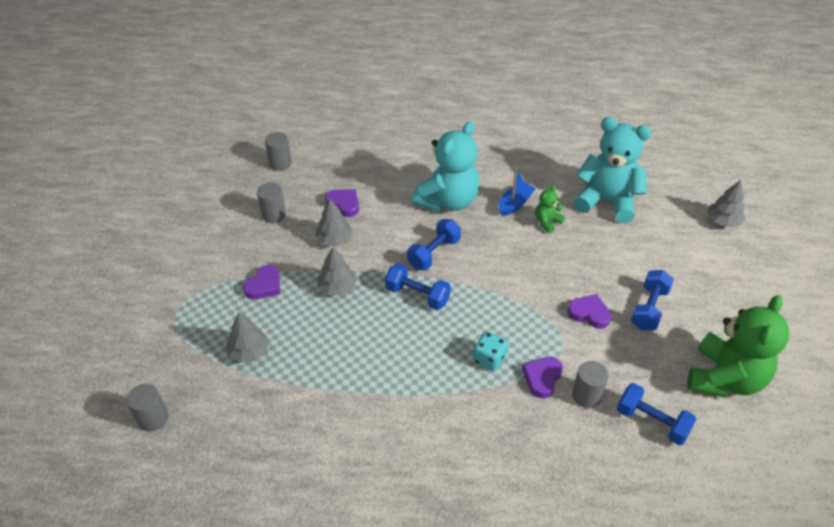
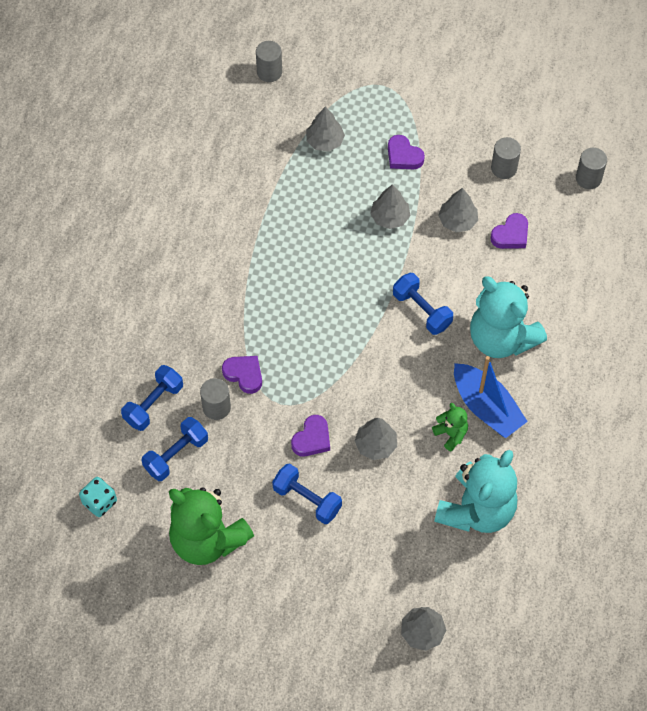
camera: 100 degrees right, 15 degrees up
blue dumbbell [385,263,451,310] -> blue dumbbell moved to [121,365,183,431]
turquoise dice [473,331,508,371] -> turquoise dice moved to [79,477,117,517]
blue boat [499,168,536,216] -> blue boat [454,356,528,438], size x1.57
none -> grey tree [355,418,397,460]

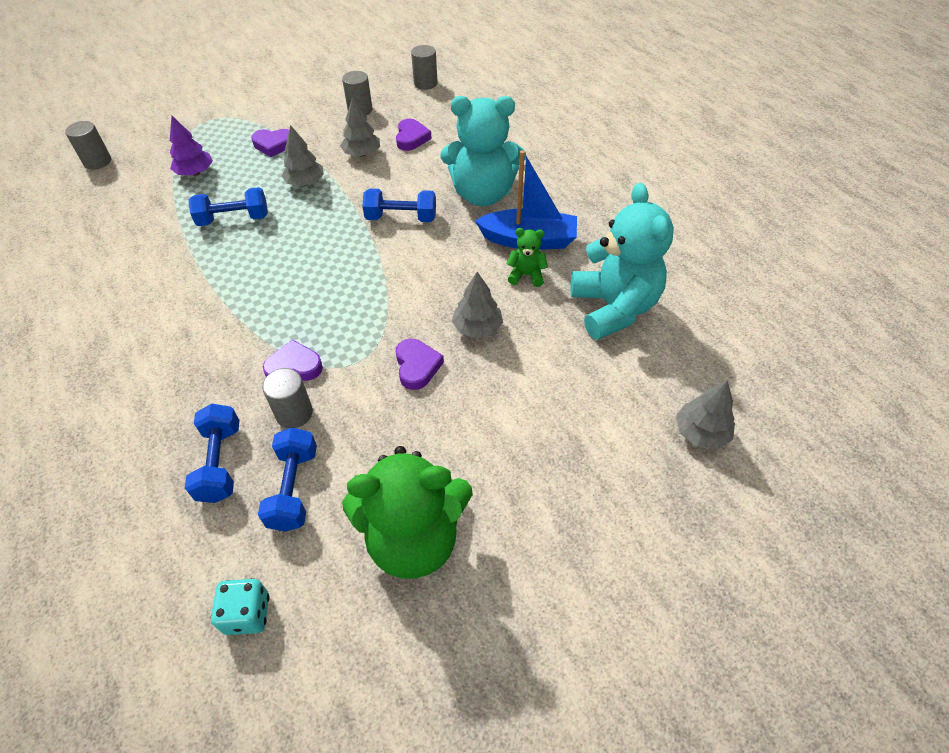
camera: 45 degrees left, 10 degrees down
blue dumbbell [272,463,342,524] -> blue dumbbell moved to [188,187,268,226]
grey tree [306,107,345,152] -> purple tree [170,116,213,175]

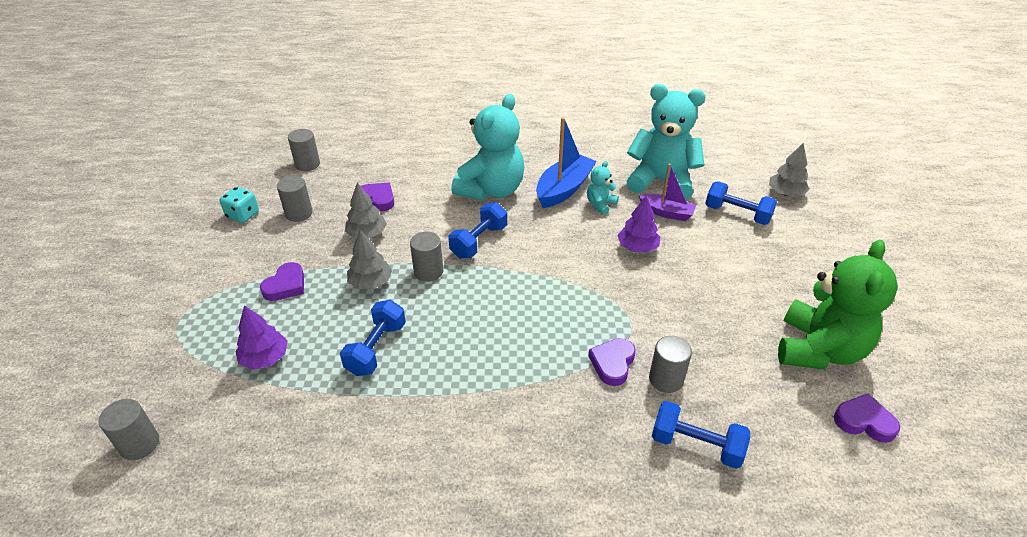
camera: 60 degrees left, 10 degrees down
turquoise dice [211,578,270,635] -> turquoise dice moved to [220,187,259,223]
blue dumbbell [258,427,317,532] -> blue dumbbell moved to [705,181,777,225]
purple heart [396,339,444,390] -> purple heart moved to [834,394,900,443]
grey tree [452,272,503,338] -> purple tree [617,195,660,253]
green teddy bear [506,228,548,287] -> turquoise teddy bear [587,161,619,215]
none -> grey cylinder [410,232,443,282]
none -> purple boat [639,163,696,221]

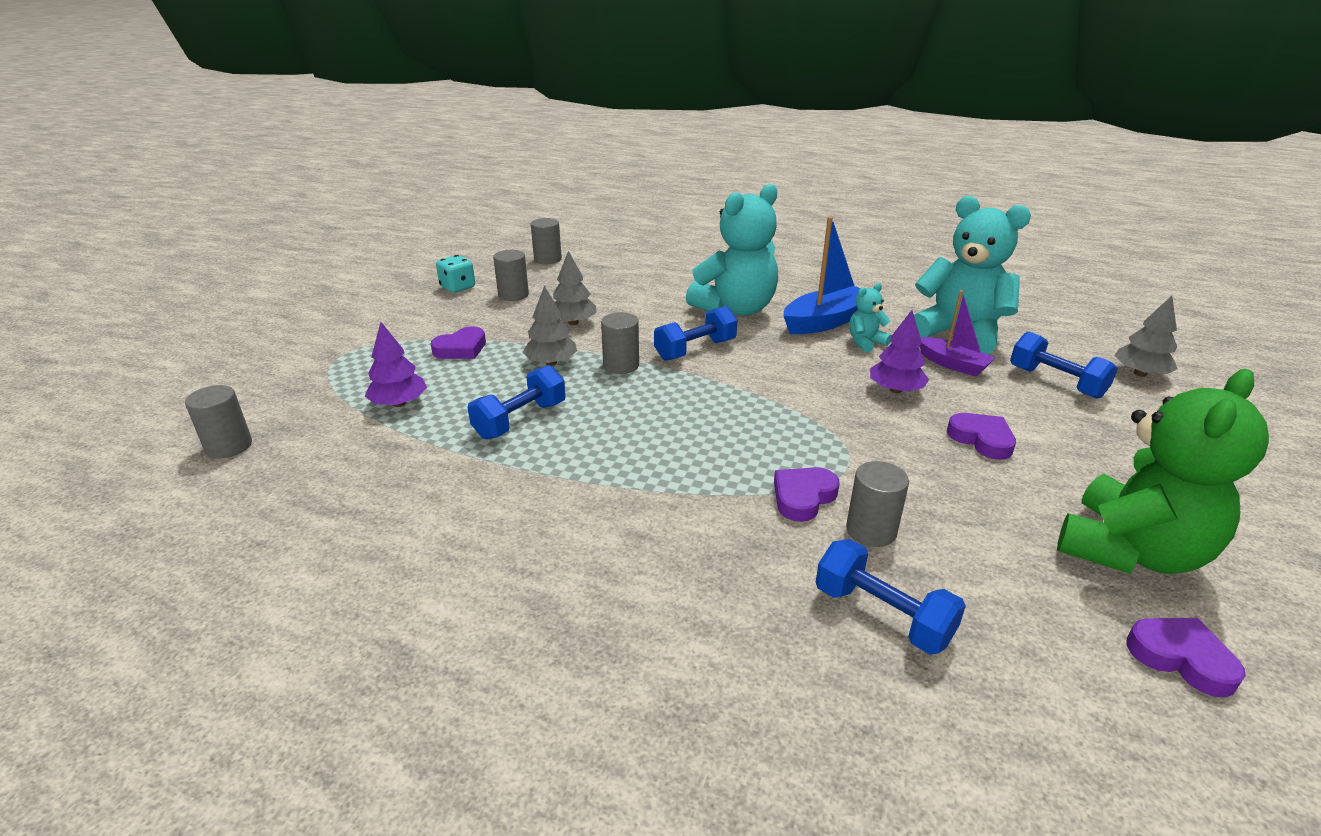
camera: 20 degrees right, 10 degrees down
purple heart [361,182,394,211] -> purple heart moved to [947,413,1016,460]

